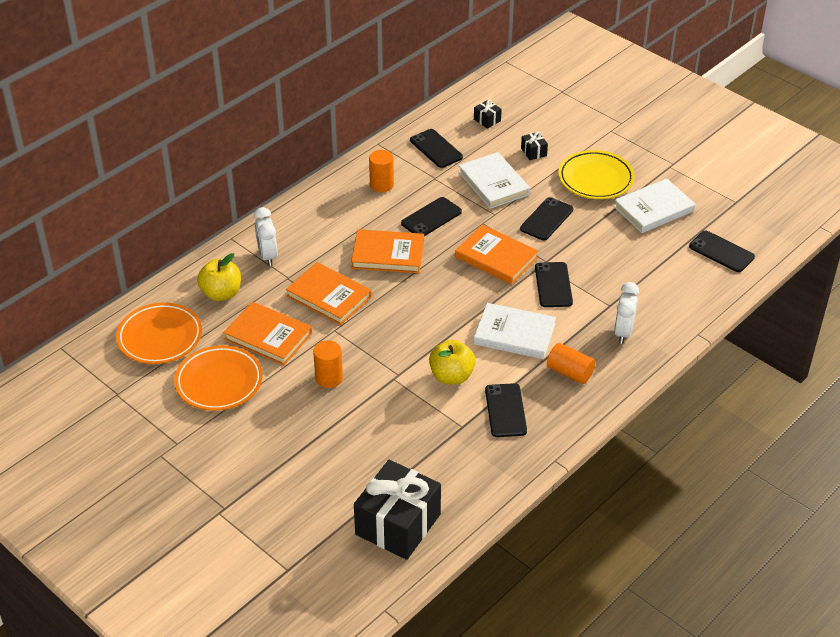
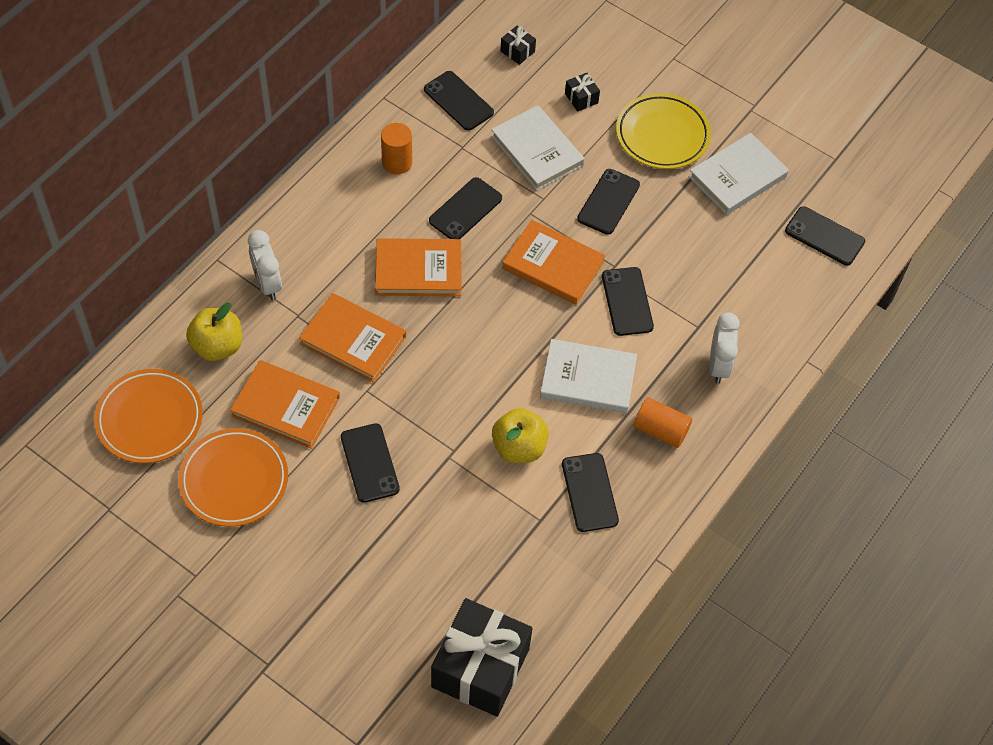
camera: 10 degrees left, 15 degrees up
orange cylinder [313,340,343,388] -> black phone [341,423,400,503]

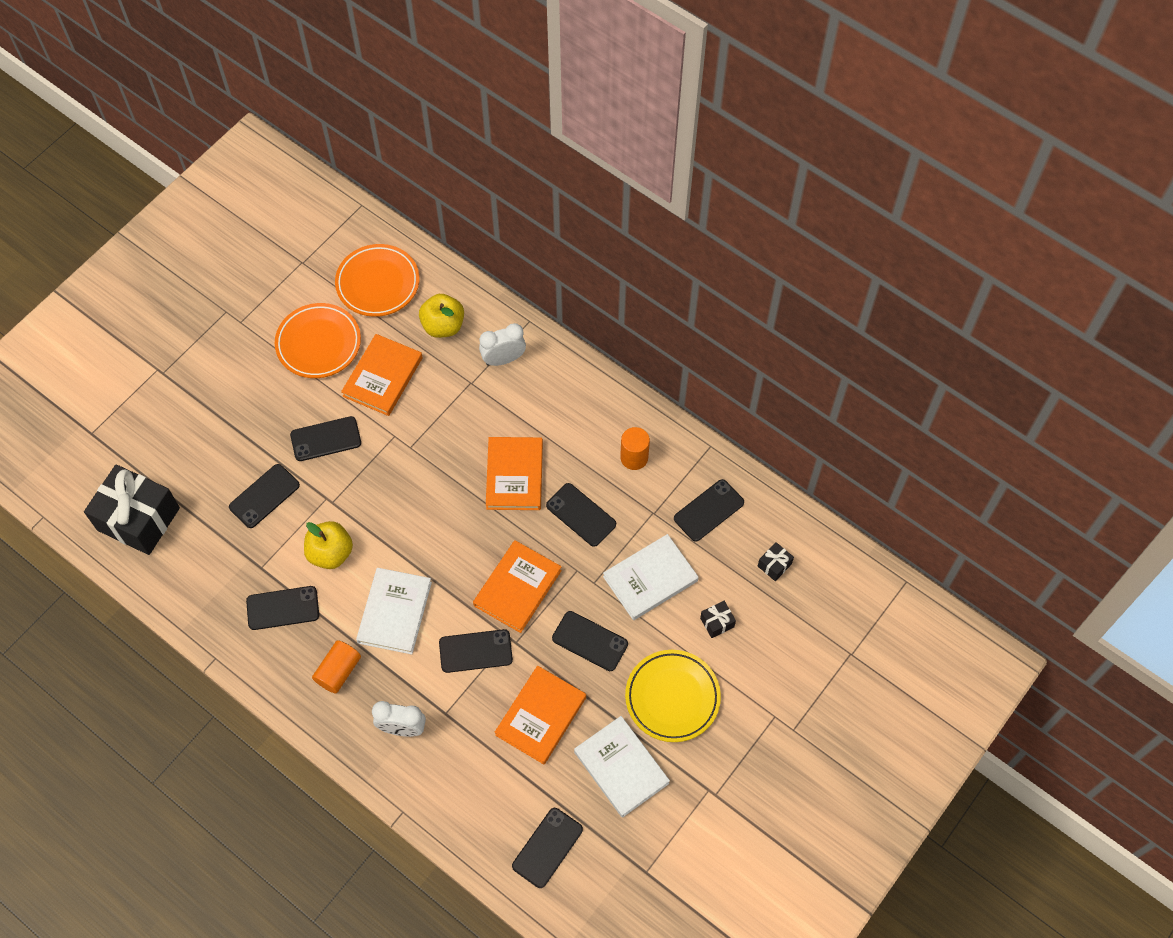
camera: 95 degrees right, 5 degrees up
orange book [299,293,406,383] -> orange book moved to [495,666,586,764]
none -> black phone [229,464,300,528]

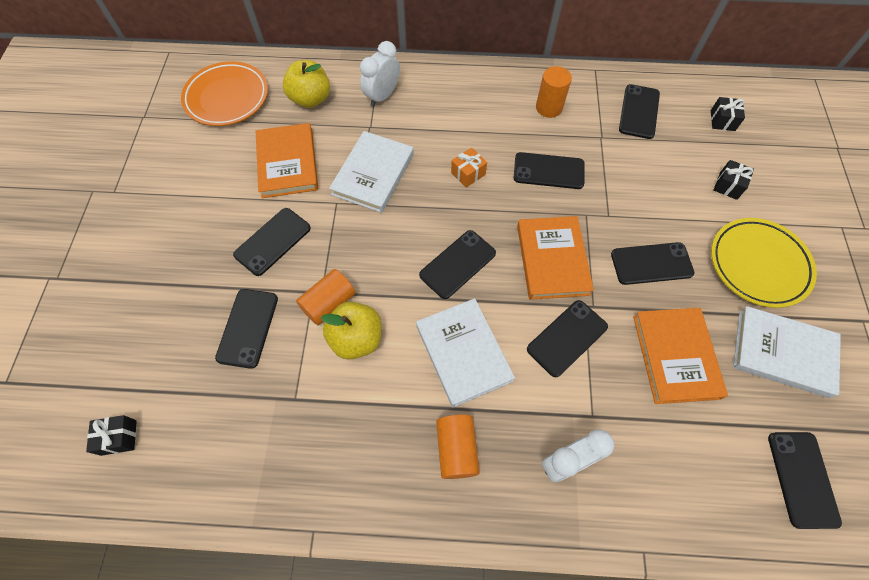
camera: 35 degrees left, 0 degrees up
black gift [84,464,180,555] -> black gift [86,415,137,456], size x0.41
black phone [246,586,319,630] -> black phone moved to [419,230,496,299]
orange plate [275,303,361,378] -> none
orange book [486,437,543,510] -> orange gift [451,148,487,187]
white book [603,534,698,620] -> white book moved to [329,131,414,213]
none -> orange cylinder [296,269,356,325]

